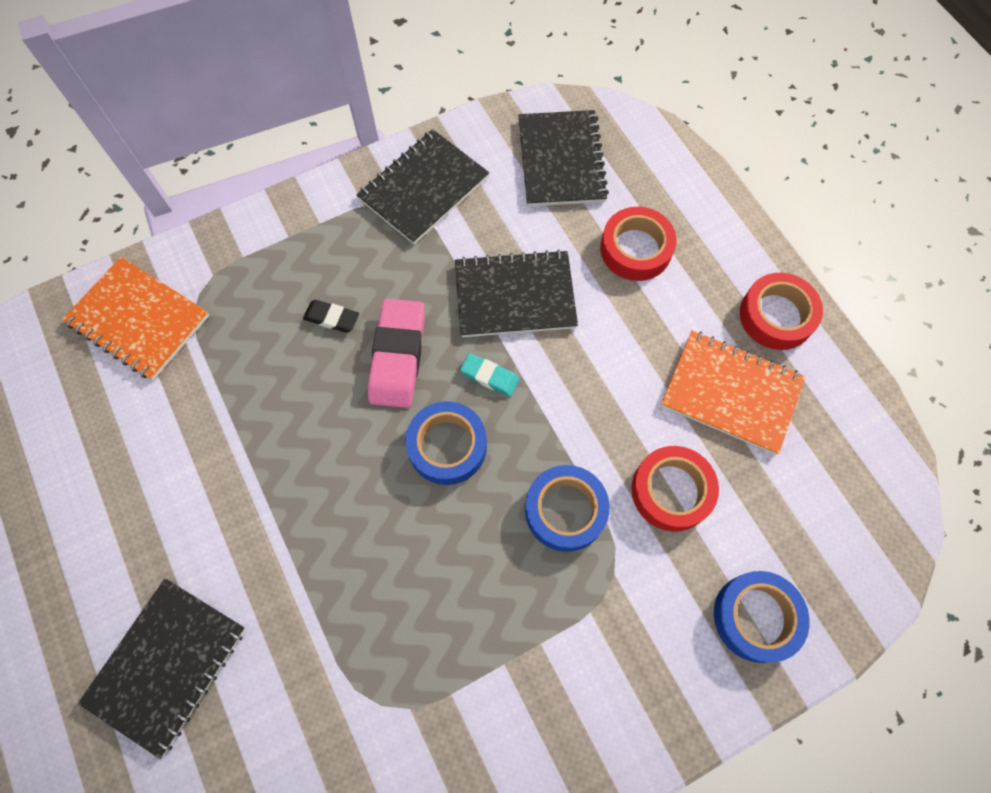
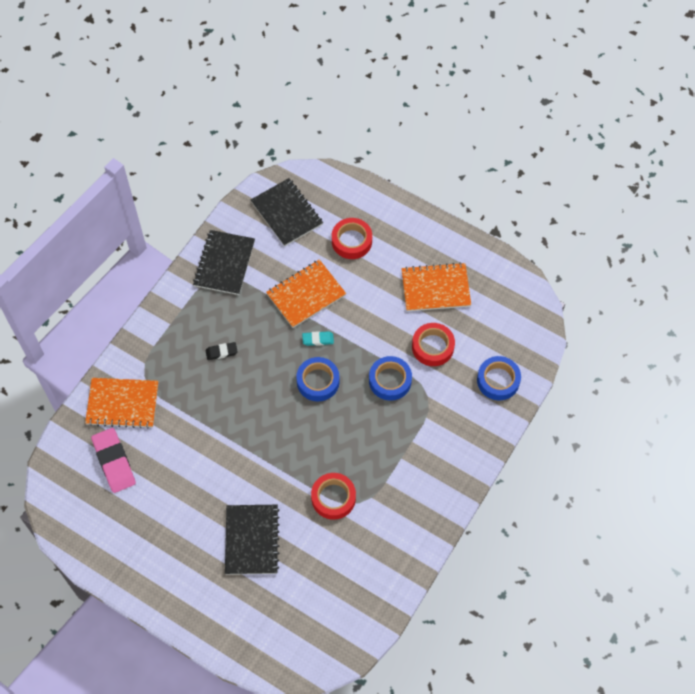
camera: 30 degrees left, 5 degrees down
pink eraser [368,299,425,408] -> pink eraser moved to [91,428,136,493]
black notebook [455,249,578,337] -> orange notebook [266,259,346,328]
red tape [740,273,823,350] -> red tape moved to [311,473,356,520]

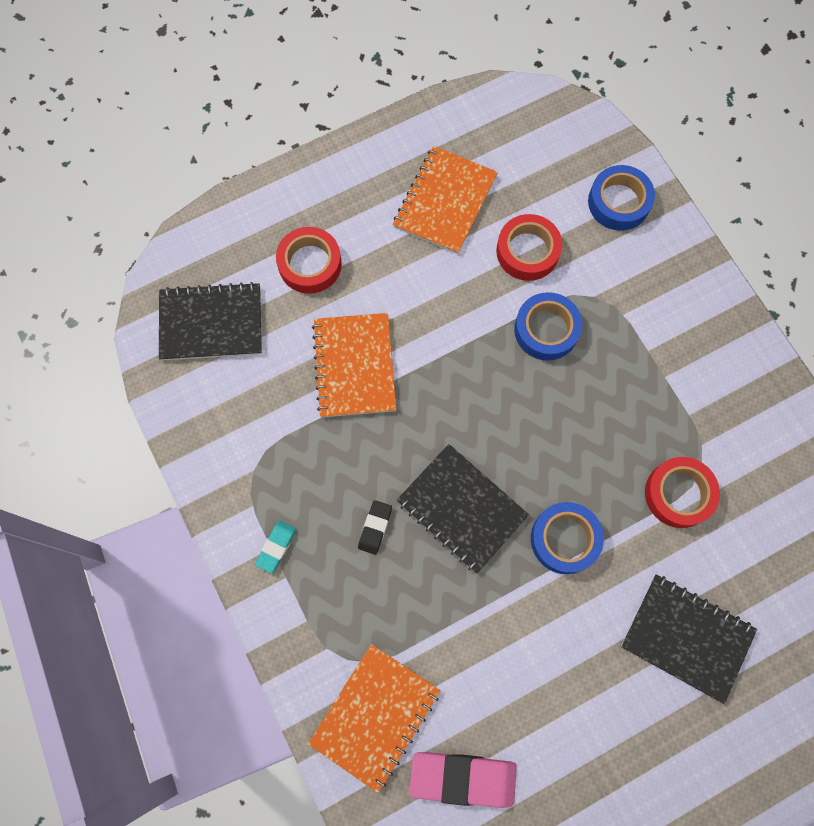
camera: 60 degrees left, 10 degrees up
black notebook [193,230,255,295] -> black notebook moved to [397,444,529,573]
blue tape [296,357,340,401] -> blue tape moved to [531,502,604,574]
turquoise eraser [302,331,334,346] -> turquoise eraser moved to [255,521,297,573]

